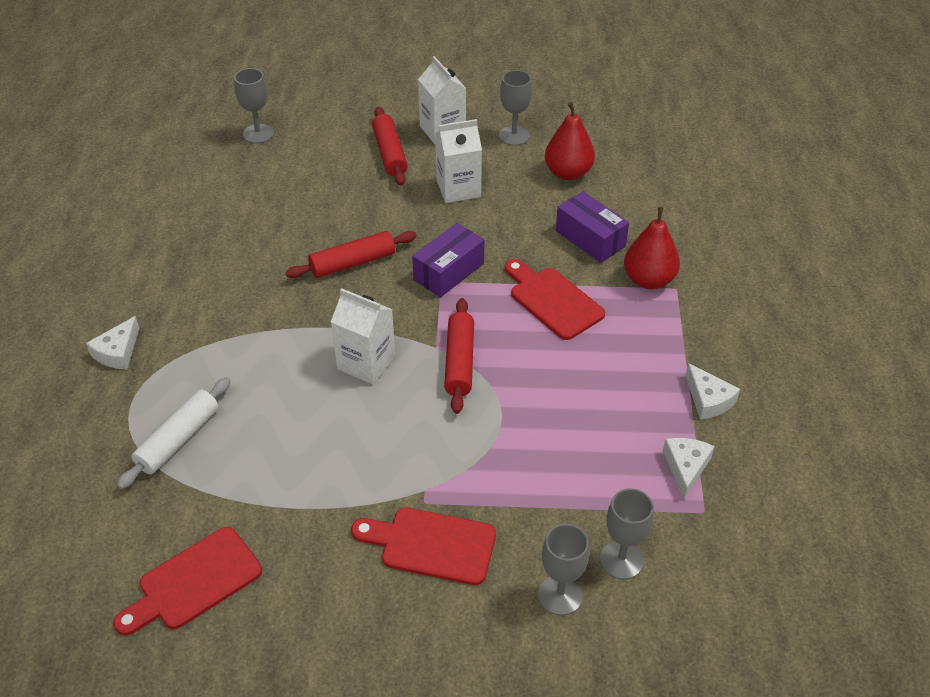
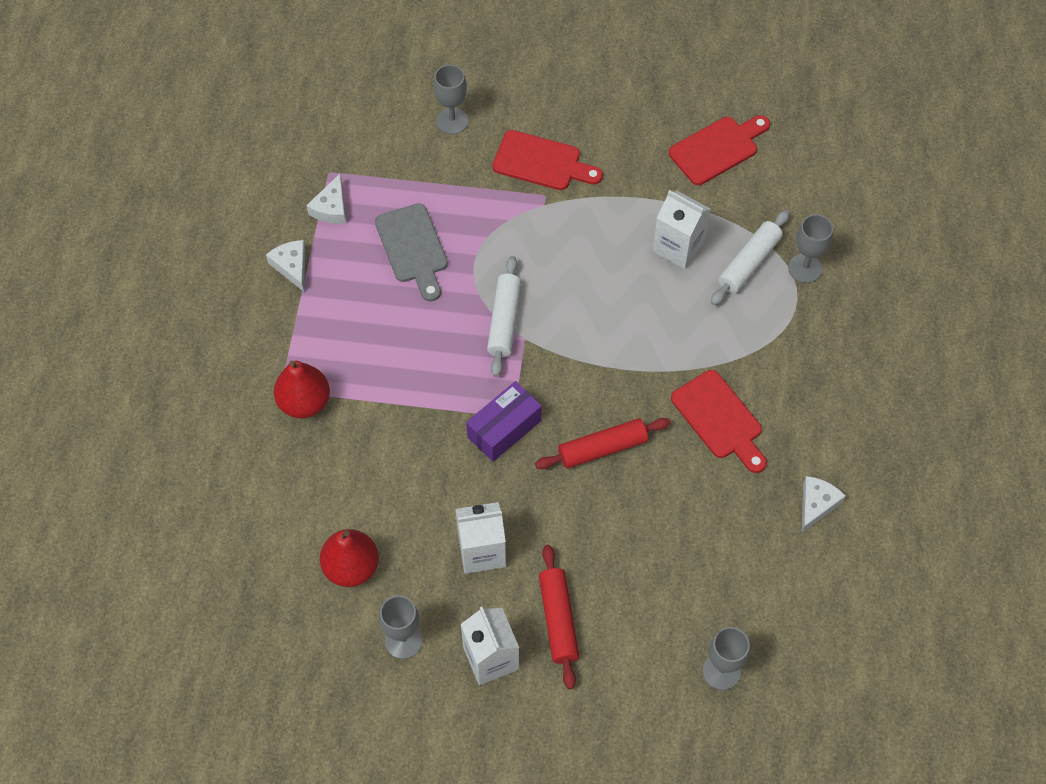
camera: 175 degrees left, 15 degrees up
white cheese [86,316,140,370] -> white cheese moved to [802,476,846,533]
white carton [331,288,395,384] -> white carton moved to [653,190,711,269]
red rolling pin [444,298,474,414] -> white rolling pin [487,256,521,377]
red cutting board [505,259,605,340] -> red cutting board moved to [671,370,767,473]
purple box [556,191,629,263] -> none
grey goblet [600,488,654,579] -> grey goblet moved to [788,214,833,283]
none -> grey cutting board [375,203,448,301]

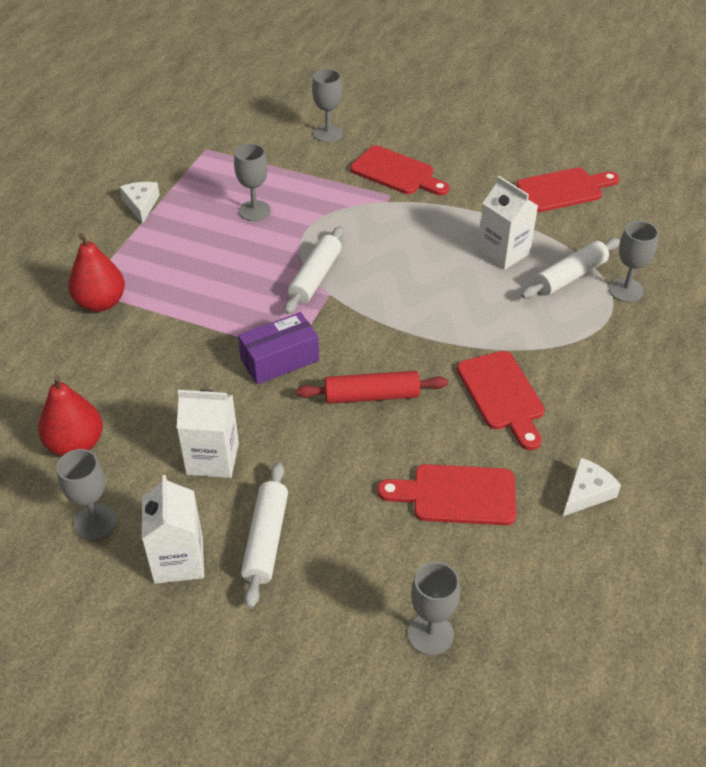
camera: 15 degrees right, 15 degrees down
white cheese [306,174,346,224] -> none
grey cutting board [375,203,448,301] -> grey goblet [234,143,271,221]
red rolling pin [539,545,579,689] -> white rolling pin [241,462,288,609]
none -> red cutting board [377,464,516,525]

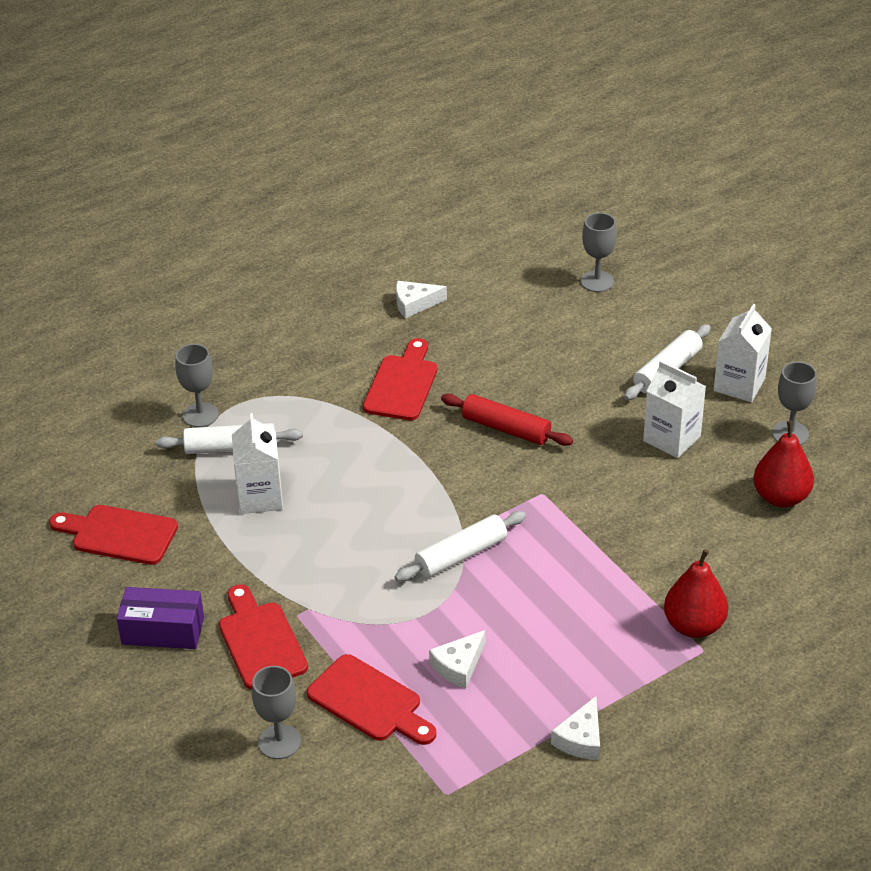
camera: 145 degrees left, 5 degrees down
grey goblet [234,143,271,221] -> white cheese [429,630,485,688]
purple box [238,312,319,385] -> purple box moved to [117,587,204,649]
red cutting board [377,464,516,525] -> red cutting board moved to [307,654,436,745]

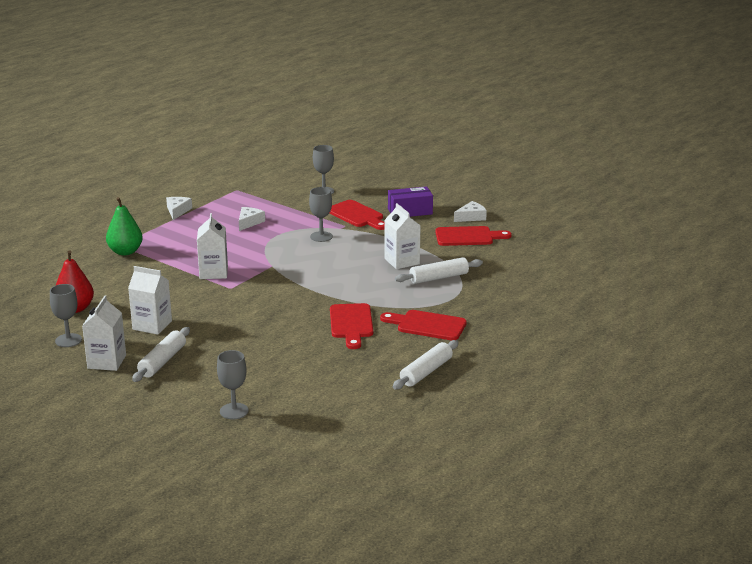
camera: 160 degrees right, 15 degrees down
grey goblet [175,344,219,427] -> grey goblet moved to [309,187,333,242]
red cutting board [307,654,436,745] -> red cutting board moved to [380,310,467,340]
white rolling pin [395,511,526,582] -> white rolling pin moved to [393,340,459,389]
white cheese [396,281,447,319] -> white cheese moved to [454,201,487,222]
red rolling pin [441,394,573,446] -> none
red pear [664,549,728,638] -> green pear [106,197,143,255]
none -> white carton [197,213,228,279]

